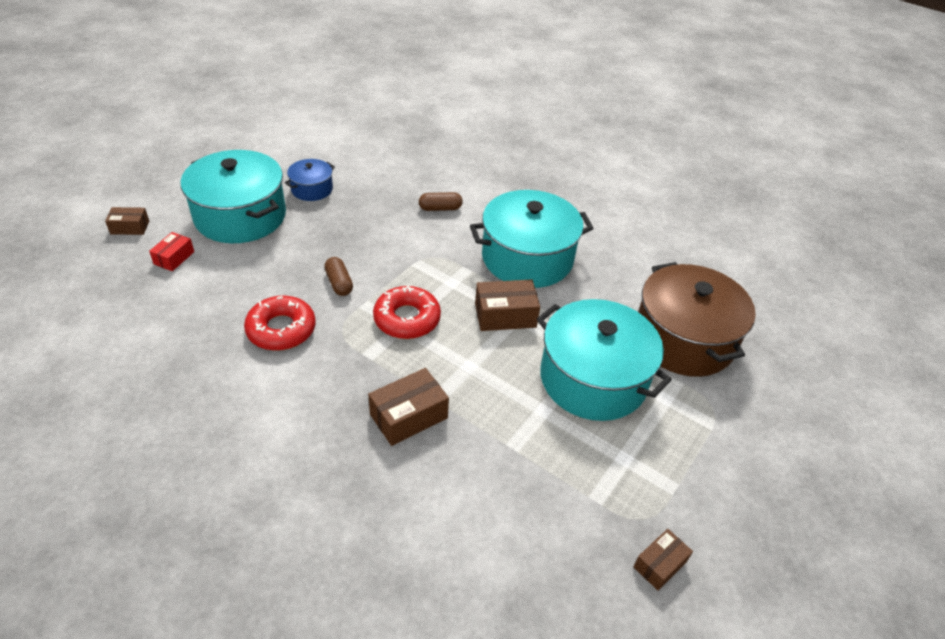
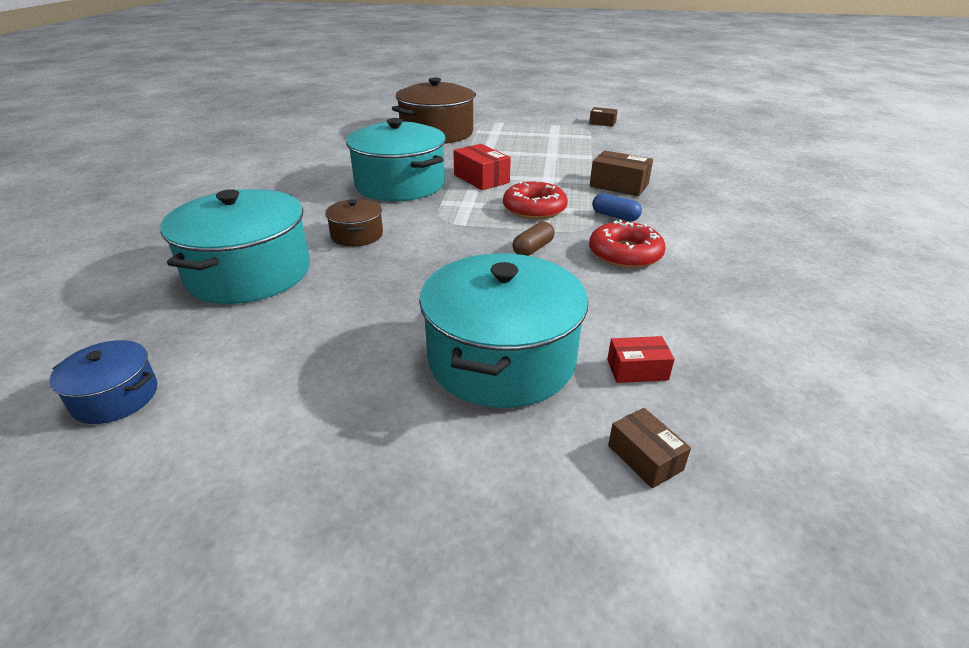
camera: 115 degrees left, 10 degrees down
blue pot [285,159,335,201] -> blue pot moved to [49,340,157,424]
brown capsule [419,192,463,211] -> brown pot [325,199,383,247]
brown box [475,279,540,331] -> red box [453,144,511,190]
turquoise pot [537,299,672,421] -> turquoise pot moved to [160,189,310,304]
none -> blue capsule [592,193,642,221]

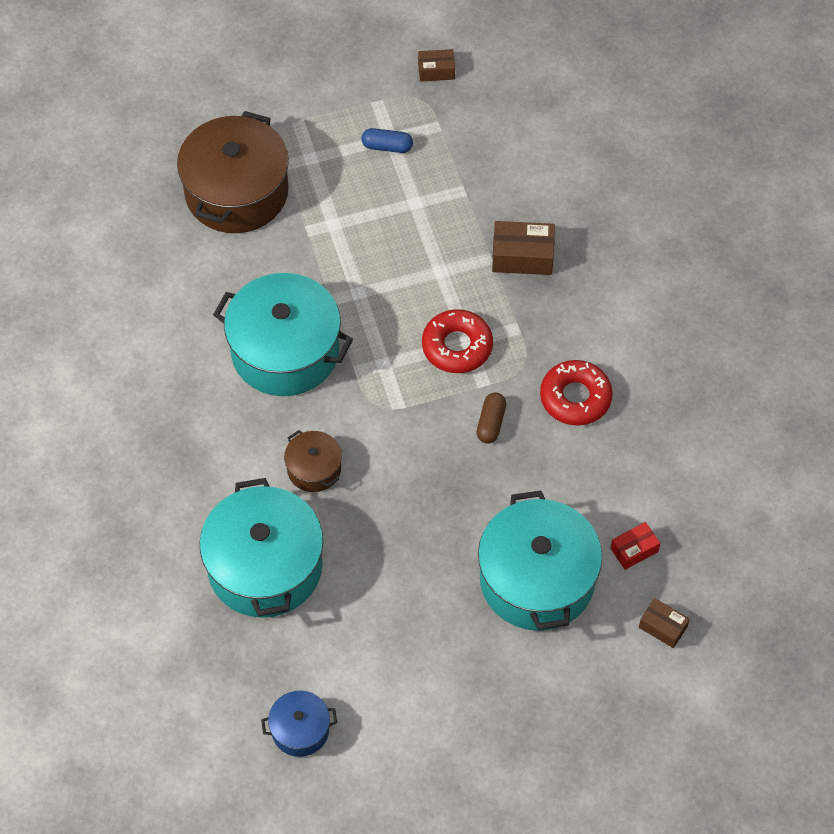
camera: 25 degrees left, 25 degrees up
red box [453,144,511,190] -> none
blue capsule [592,193,642,221] -> blue capsule moved to [362,128,413,153]

